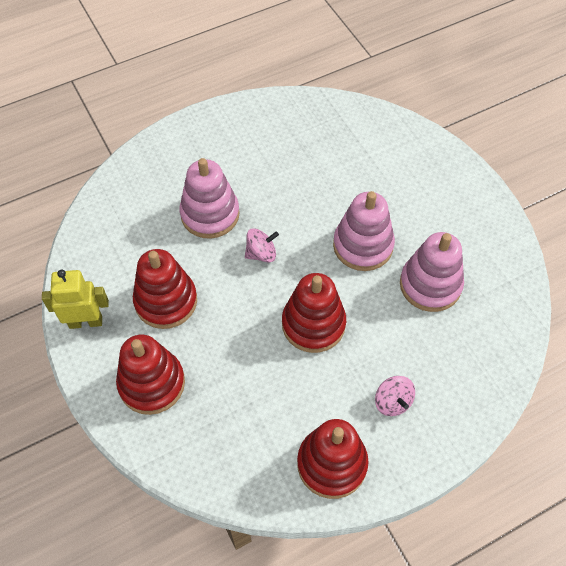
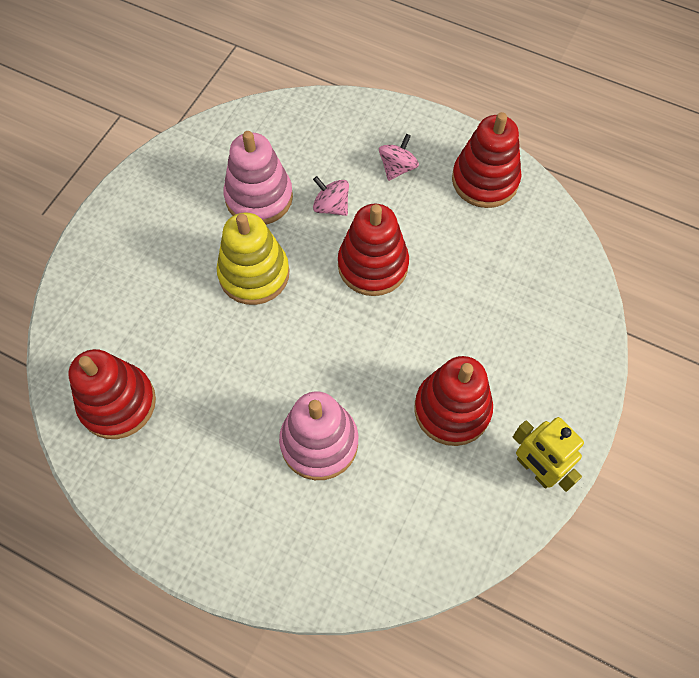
camera: 125 degrees left, 5 degrees up
red stacking toy [116,335,185,415] -> red stacking toy moved to [69,349,156,439]
pink spinning top [245,228,279,263] -> pink spinning top moved to [313,176,349,216]
pink stacking toy [333,191,395,271] -> yellow stacking toy [217,212,289,305]

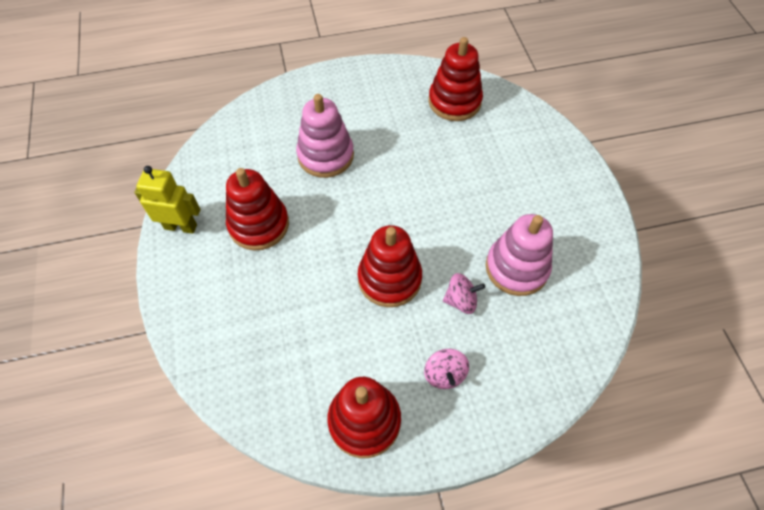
camera: 140 degrees right, 5 degrees down
yellow stacking toy [217,212,289,305] -> none

